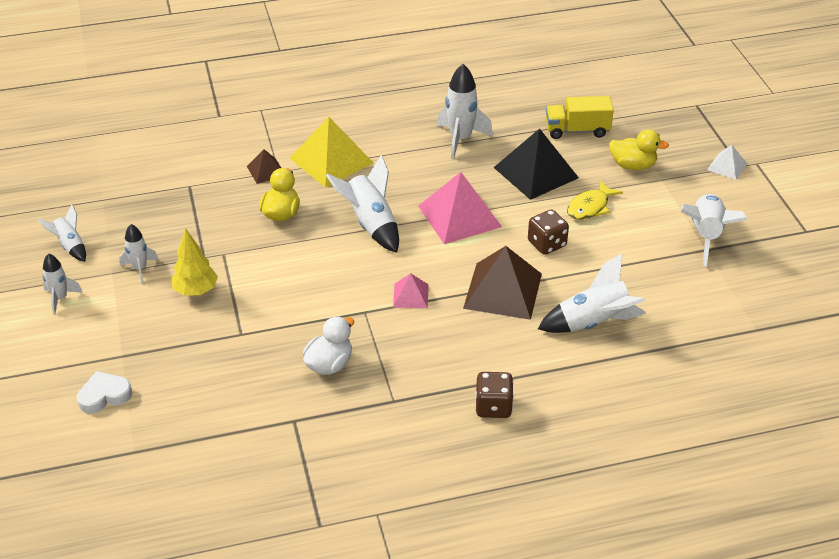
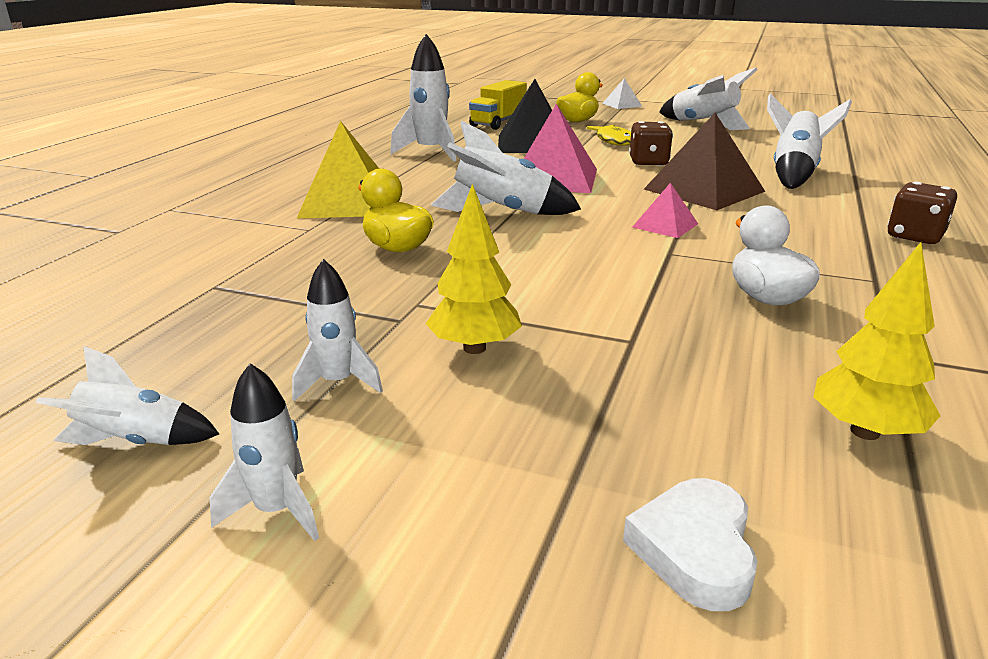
camera: 55 degrees left, 15 degrees down
brown pyramid [247,149,281,184] -> none
none -> yellow tree [813,242,941,440]

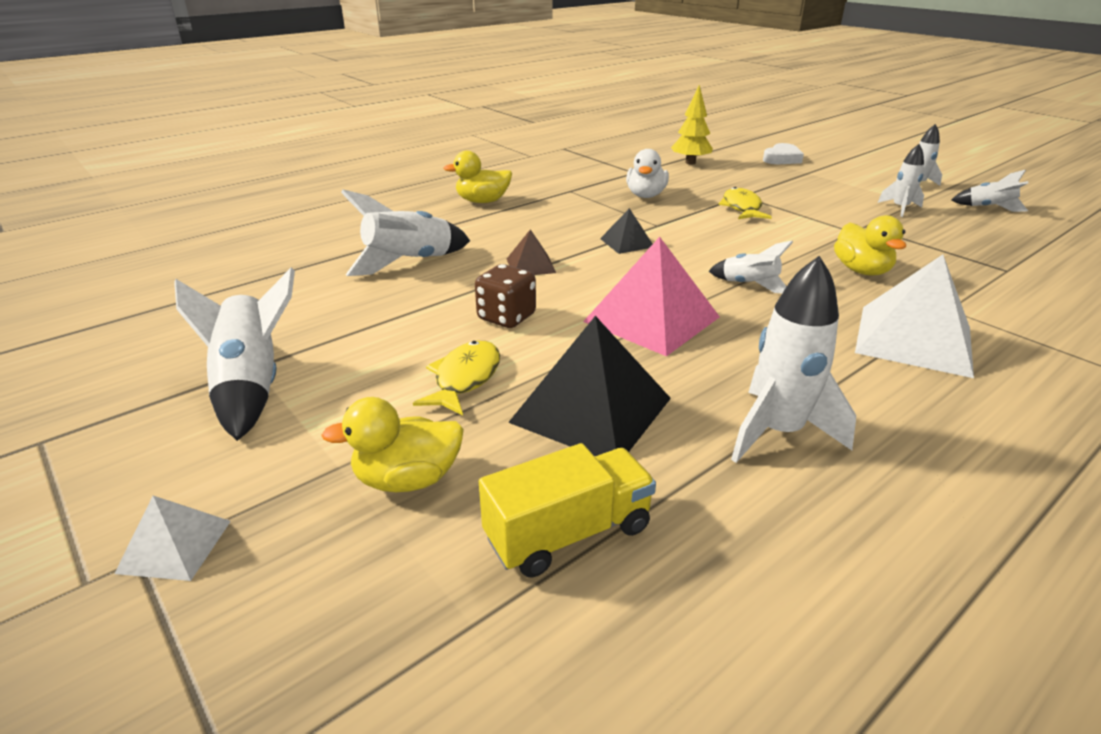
camera: 150 degrees left, 5 degrees up
yellow pyramid [296,121,379,219] -> white pyramid [855,254,974,378]
yellow tree [426,184,522,354] -> none
white rocket [431,121,581,215] -> white rocket [709,241,793,293], size x0.59
pink pyramid [632,183,698,238] -> black pyramid [600,208,652,254]
brown pyramid [644,113,766,210] -> brown pyramid [507,229,556,275], size x0.51
brown dice [887,182,957,244] -> yellow duck [444,151,512,203]
none -> yellow fish [718,187,772,219]

